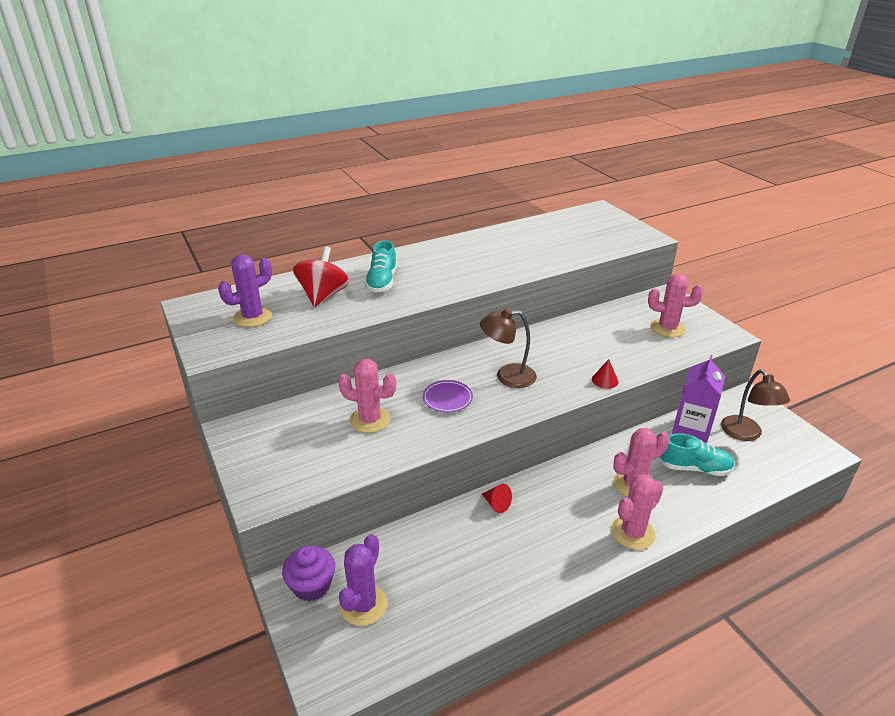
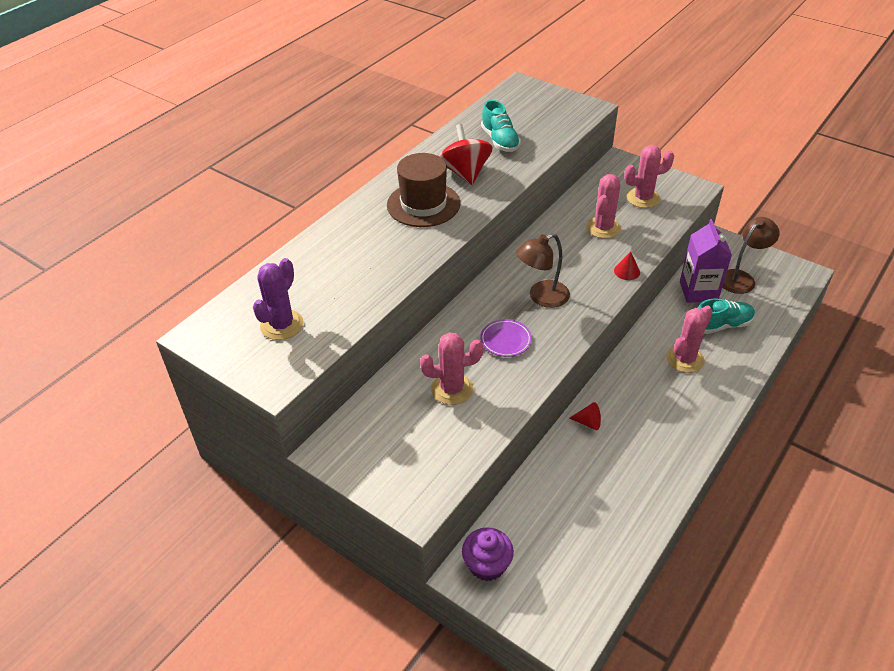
camera: 25 degrees left, 10 degrees up
red spinning top [293,246,349,307] -> red spinning top moved to [439,124,493,185]
purple cactus [339,534,388,626] -> none
turquoise shoe [365,240,397,292] -> turquoise shoe moved to [481,100,521,152]
pink cactus [611,474,663,550] -> pink cactus moved to [586,174,621,239]
brown lamp [721,370,790,441] -> brown lamp turned 90 degrees counterclockwise [723,217,780,294]
none -> brown hat [387,153,460,227]

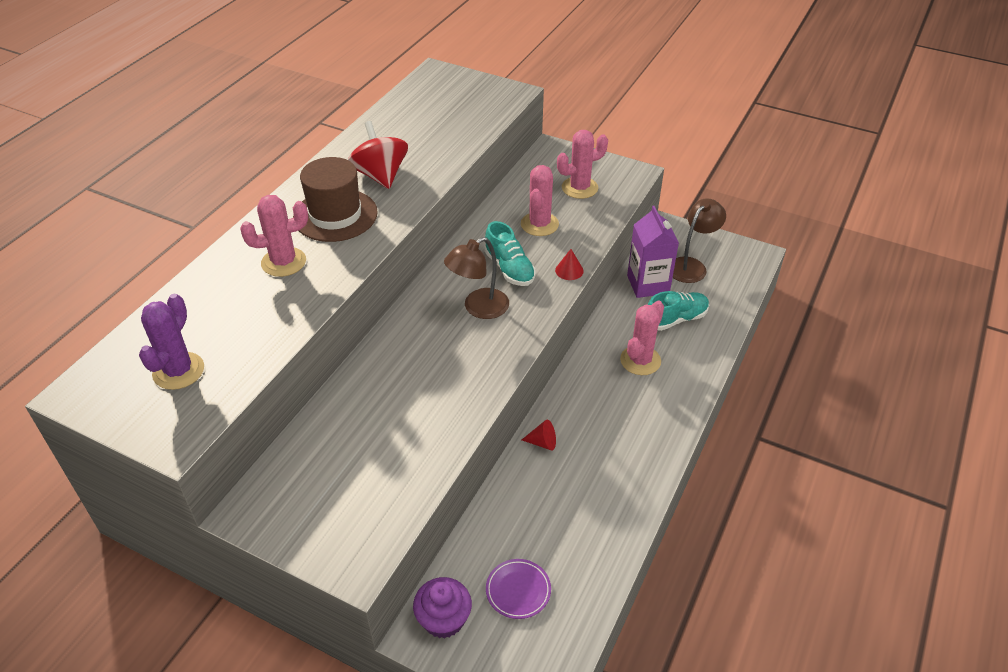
camera: 10 degrees left, 0 degrees up
pink cactus [420,332,483,405] -> pink cactus moved to [240,195,308,277]
purple plate [480,319,532,357] -> purple plate moved to [486,559,551,619]
turquoise shoe [481,100,521,152] -> turquoise shoe moved to [484,221,536,286]

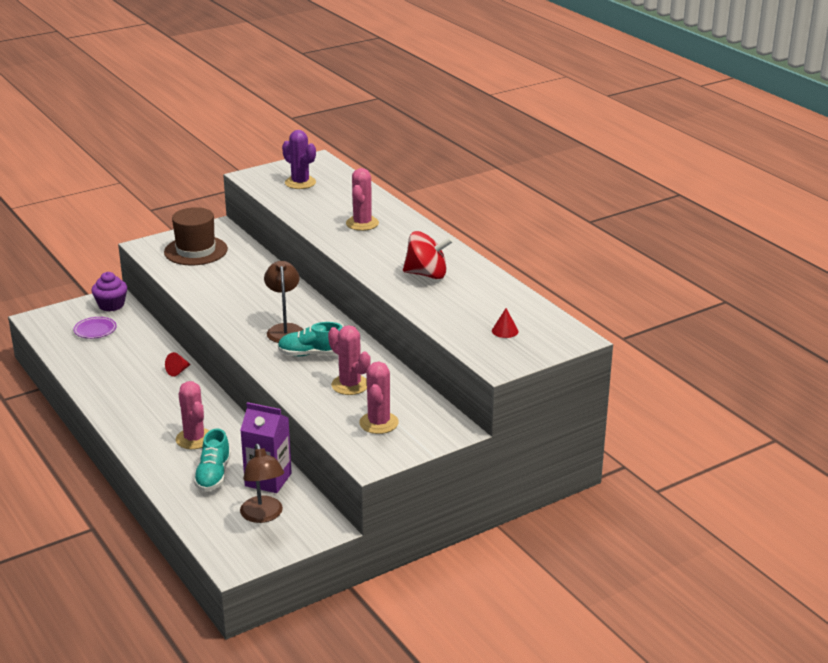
camera: 120 degrees right, 15 degrees down
brown hat [293,157,378,242] -> brown hat moved to [164,207,228,265]
red cone [555,249,584,280] -> red cone moved to [492,308,519,338]

